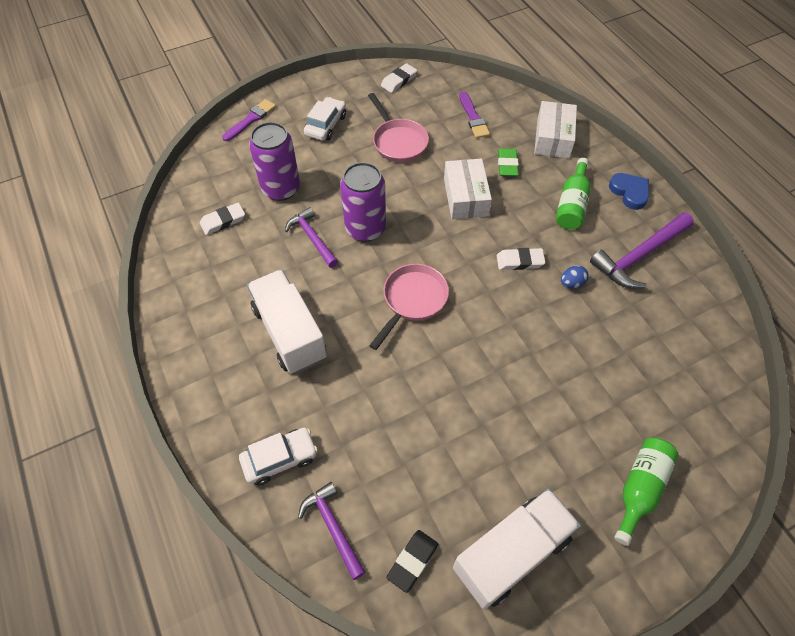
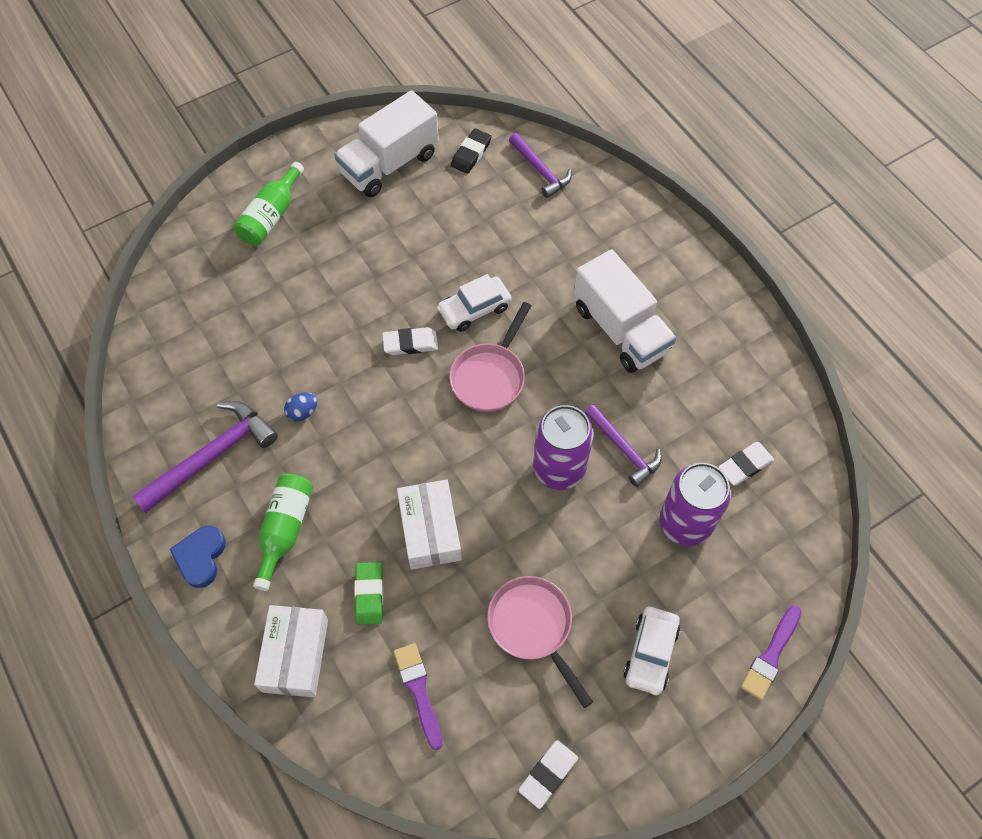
camera: 175 degrees right, 5 degrees up
white car [239,428,318,485] -> white car moved to [437,274,511,332]
white eraser [497,248,545,270] -> white eraser moved to [382,327,438,355]
blue heart [609,173,649,210] -> blue heart turned 45 degrees clockwise [170,526,226,588]

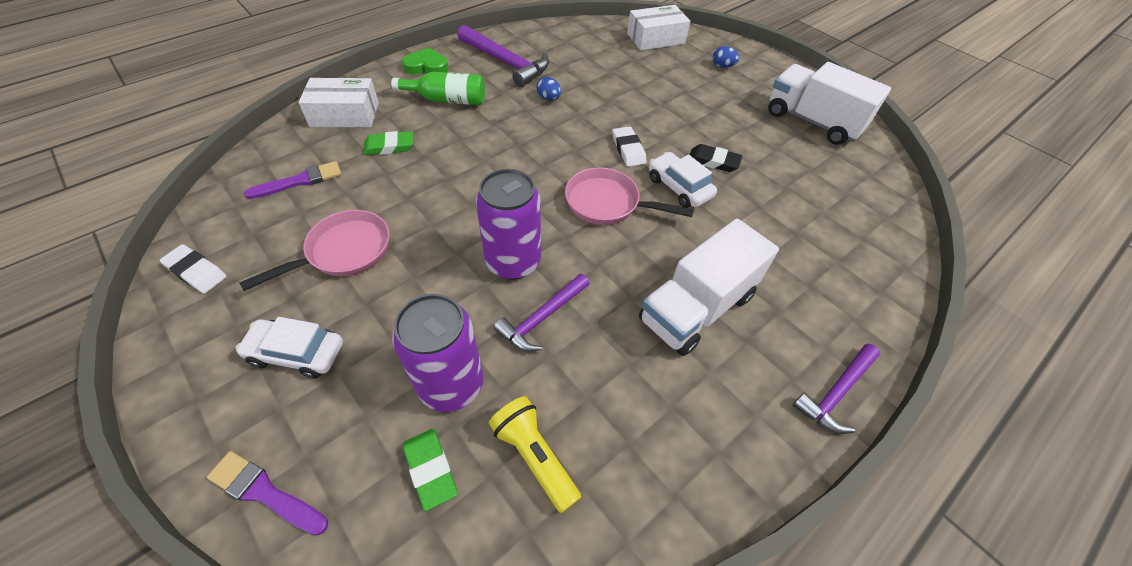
camera: 80 degrees right, 10 degrees down
blue heart [170,526,226,588] -> green heart [402,48,448,74]
green bottle [234,162,304,246] -> blue egg [713,46,739,68]
white box [397,479,462,570] -> white box moved to [627,5,690,51]
black eraser [451,128,492,174] -> black eraser moved to [690,144,742,172]
purple hammer [509,133,572,198] -> purple hammer moved to [793,344,880,434]
white eraser [718,442,774,485] -> yellow flashlight [489,396,581,513]
none -> green eraser [403,429,457,511]

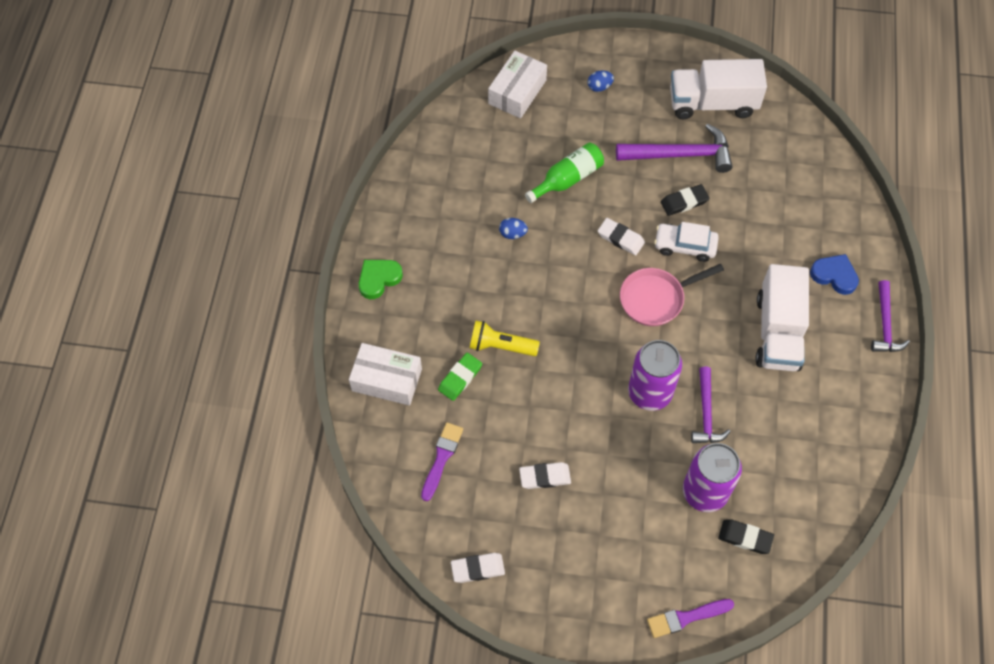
camera: 40 degrees left, 10 degrees up
white car [236,317,343,379] -> none
pink pan [239,210,390,291] -> white eraser [519,462,571,489]
white box [298,78,379,127] -> white box turned 60 degrees clockwise [349,343,422,406]
green bottle [391,72,485,105] -> green bottle moved to [525,142,604,203]
green eraser [403,429,457,511] -> black eraser [718,519,774,554]
purple hammer [458,25,549,87] -> purple hammer moved to [616,124,732,173]
yellow flashlight [489,396,581,513] -> yellow flashlight moved to [470,321,540,356]
none -> blue heart [810,254,859,295]

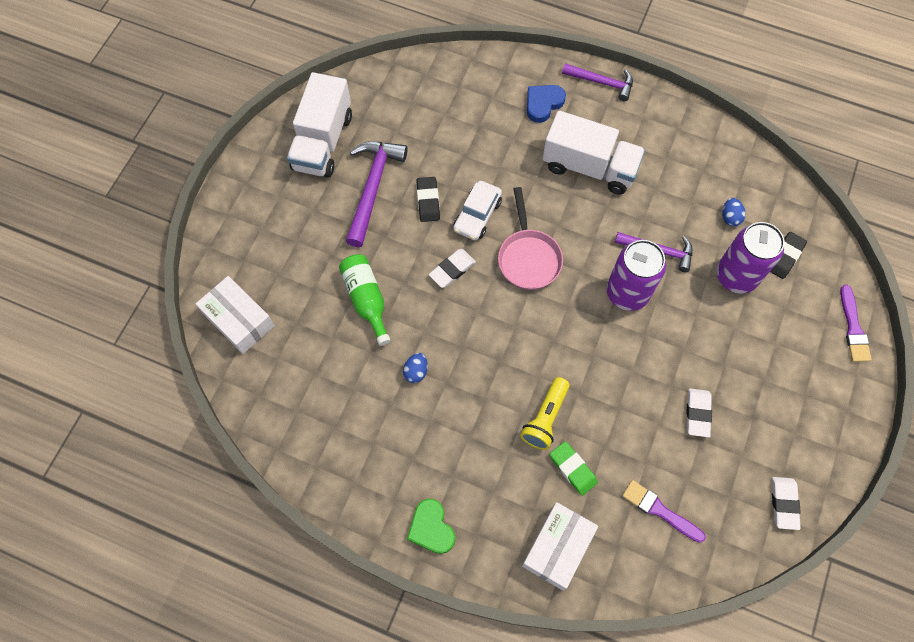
camera: 75 degrees left, 5 degrees up
blue egg [587,71,614,92] -> blue egg moved to [722,198,746,226]

